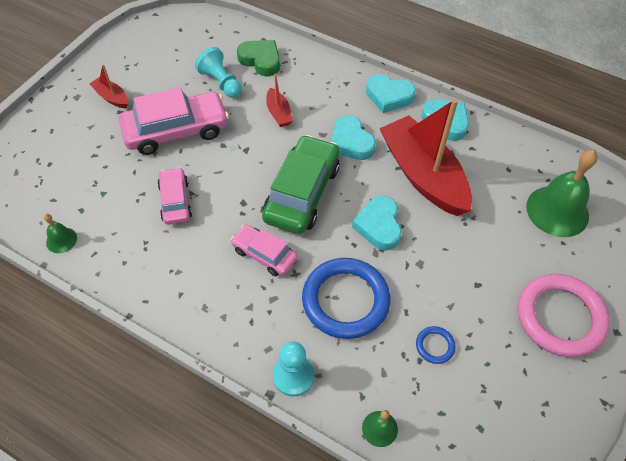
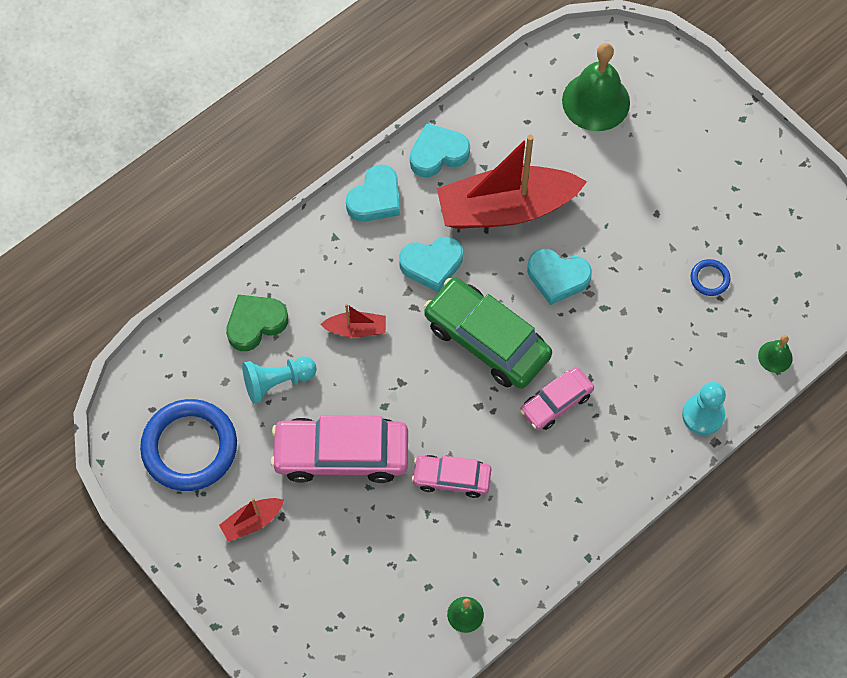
camera: 70 degrees left, 10 degrees up
pink car [119,87,229,155] -> pink car turned 90 degrees counterclockwise [270,415,408,483]
blue ring [302,258,390,339] -> blue ring moved to [140,399,237,491]
pink ring [518,274,610,357] -> none

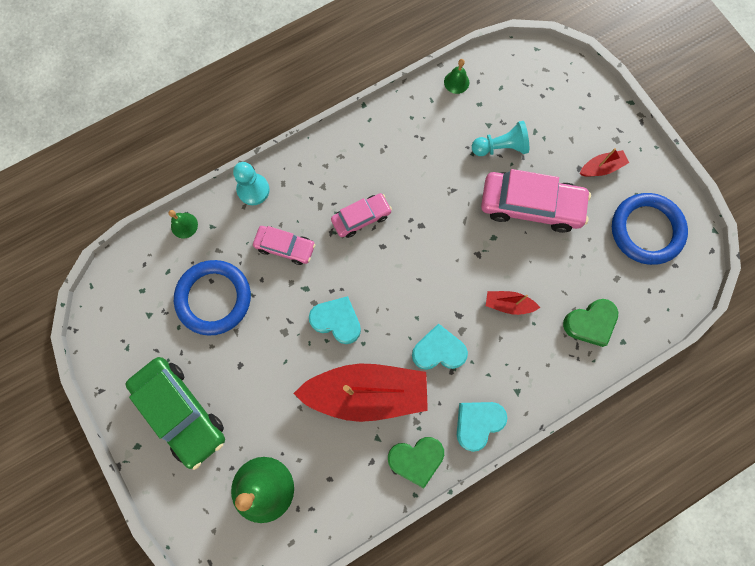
camera: 170 degrees left, 10 degrees up
turquoise pawn [242,357,317,403] -> turquoise pawn moved to [472,121,529,156]
turquoise heart [410,123,470,177] -> green heart [388,437,444,488]
pink car [412,455,491,498] -> pink car moved to [253,226,315,265]
green car [424,278,552,389] -> green car moved to [126,357,225,470]
blue ring [691,259,730,296] -> blue ring [174,260,251,336], size x2.32

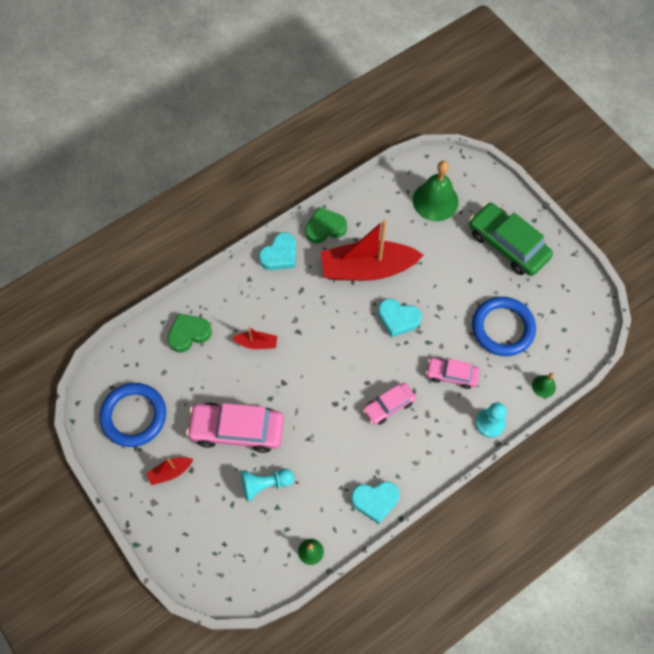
camera: 175 degrees right, 10 degrees down
turquoise heart [412,323,468,370] -> turquoise heart moved to [351,481,400,524]

